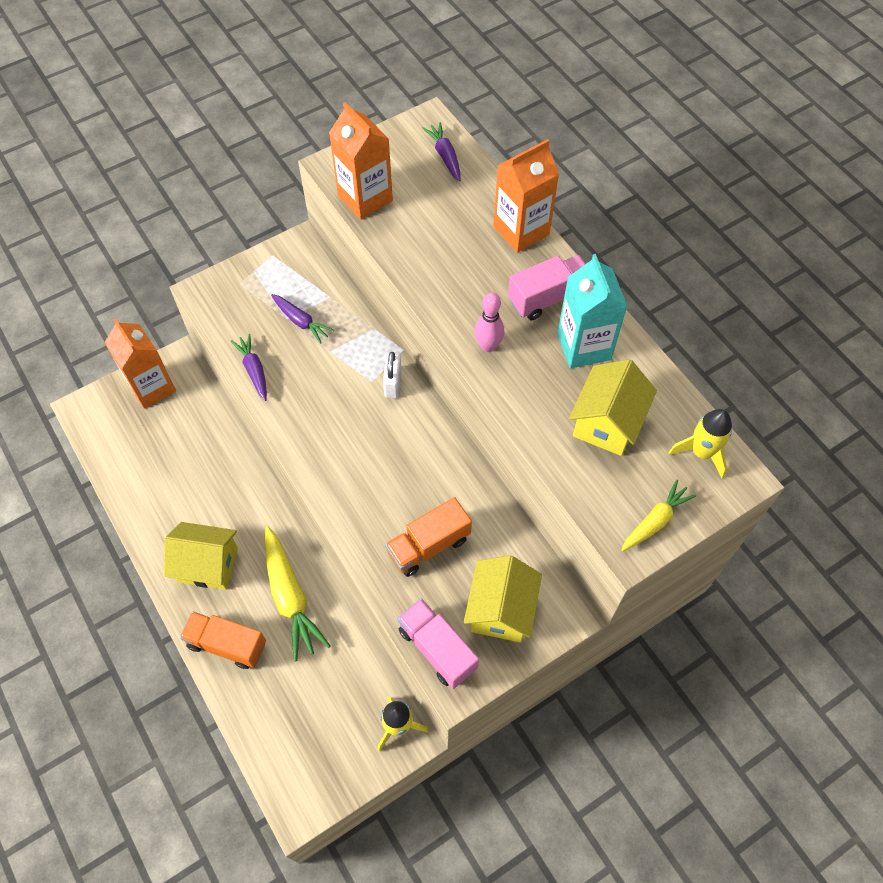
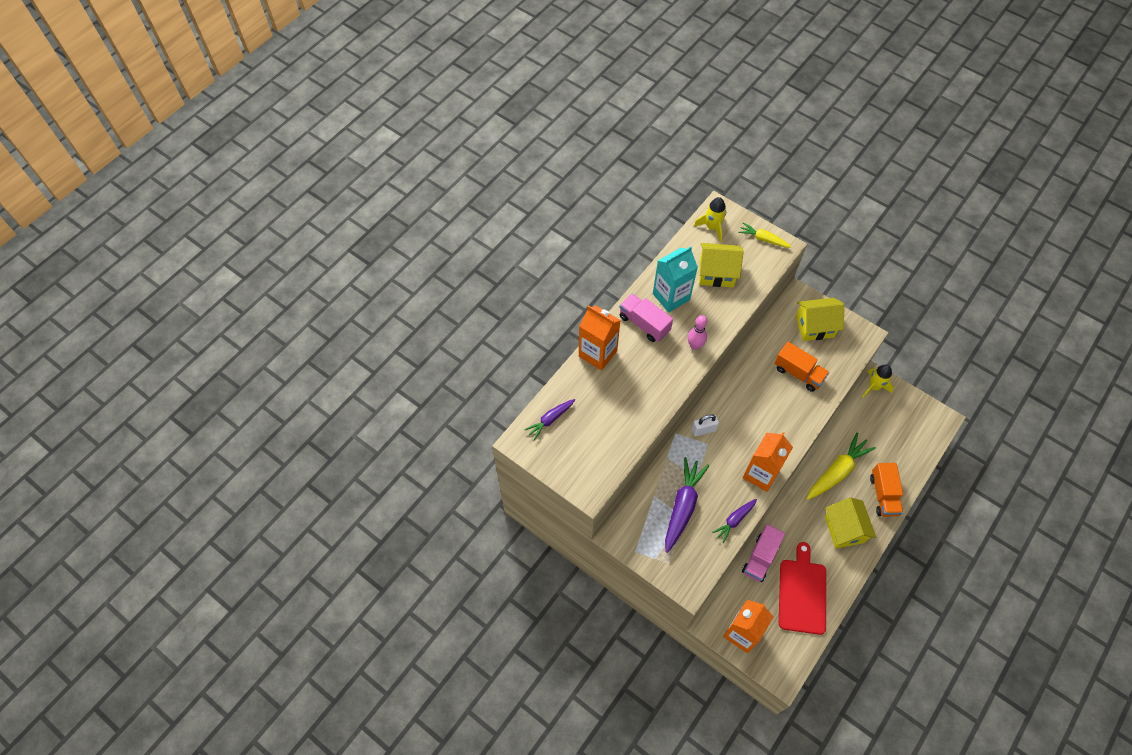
camera: 110 degrees left, 0 degrees up
purple carrot [271,294,334,344] -> purple carrot [665,457,709,553], size x1.75
orange carton [329,102,393,219] -> orange carton moved to [743,432,793,492]
pink truck [397,599,479,689] -> pink truck moved to [742,524,785,582]
none -> red cutting board [779,542,826,635]

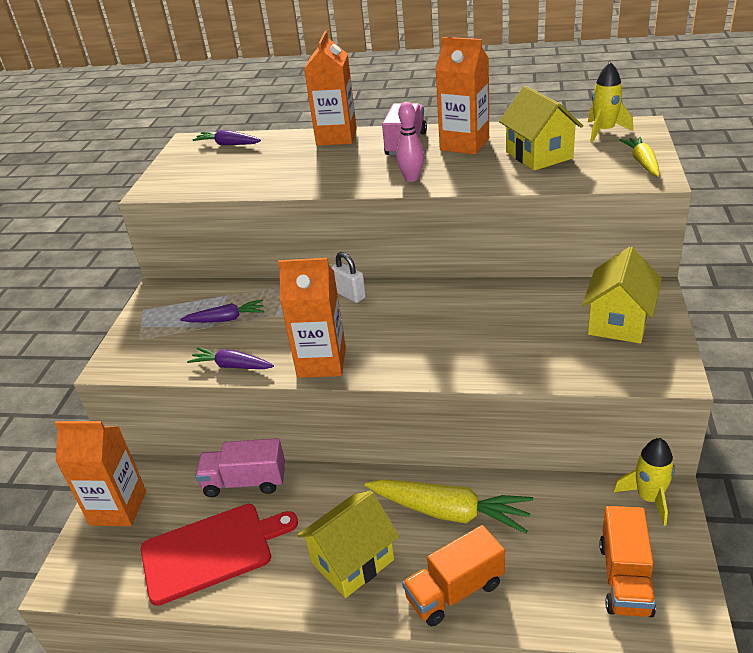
camera: 65 degrees right, 25 degrees down
turquoise carton [653,246,698,313] -> orange carton [436,37,489,155]
purple carrot [665,457,709,553] -> purple carrot [180,299,264,323], size x0.57
orange truck [774,342,829,392] -> orange truck moved to [600,506,656,617]
yellow house [796,298,844,341] -> yellow house turned 60 degrees clockwise [582,247,662,343]

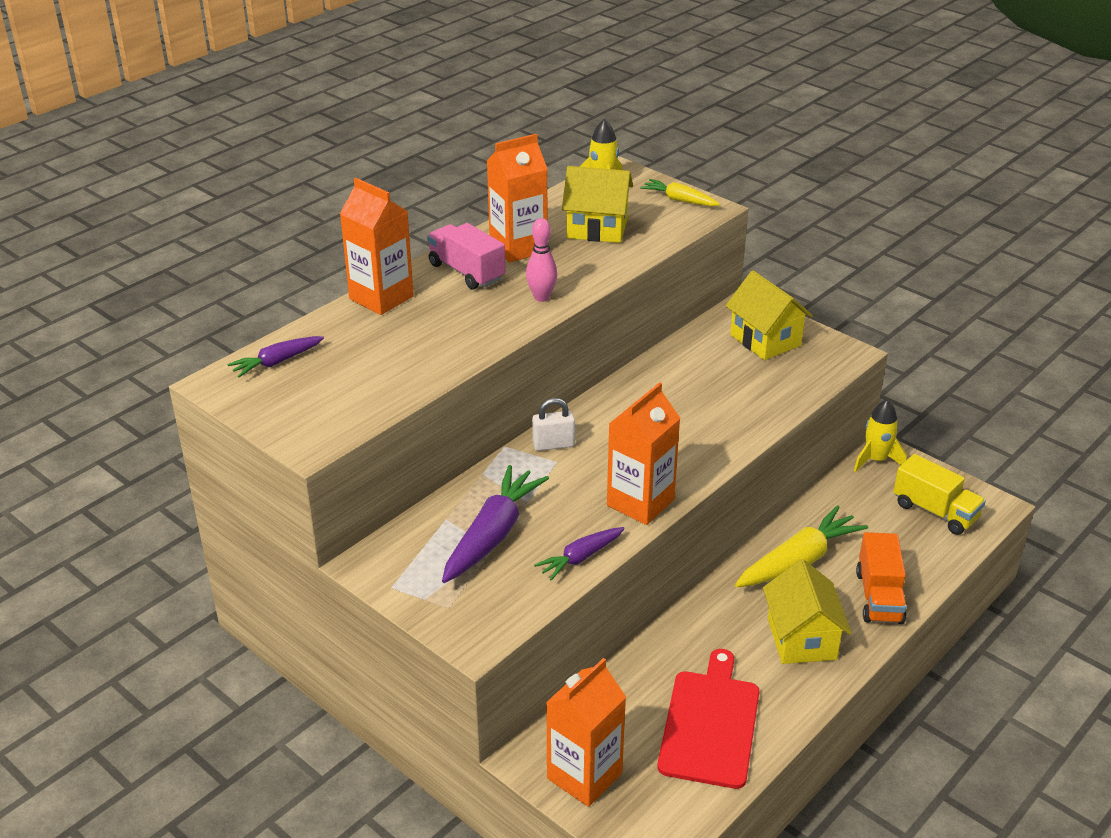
camera: 60 degrees left, 0 degrees up
purple carrot [180,299,264,323] -> purple carrot [442,465,549,583], size x1.75
pink truck [195,438,285,497] -> none
orange truck [600,506,656,617] -> yellow truck [893,454,986,535]

